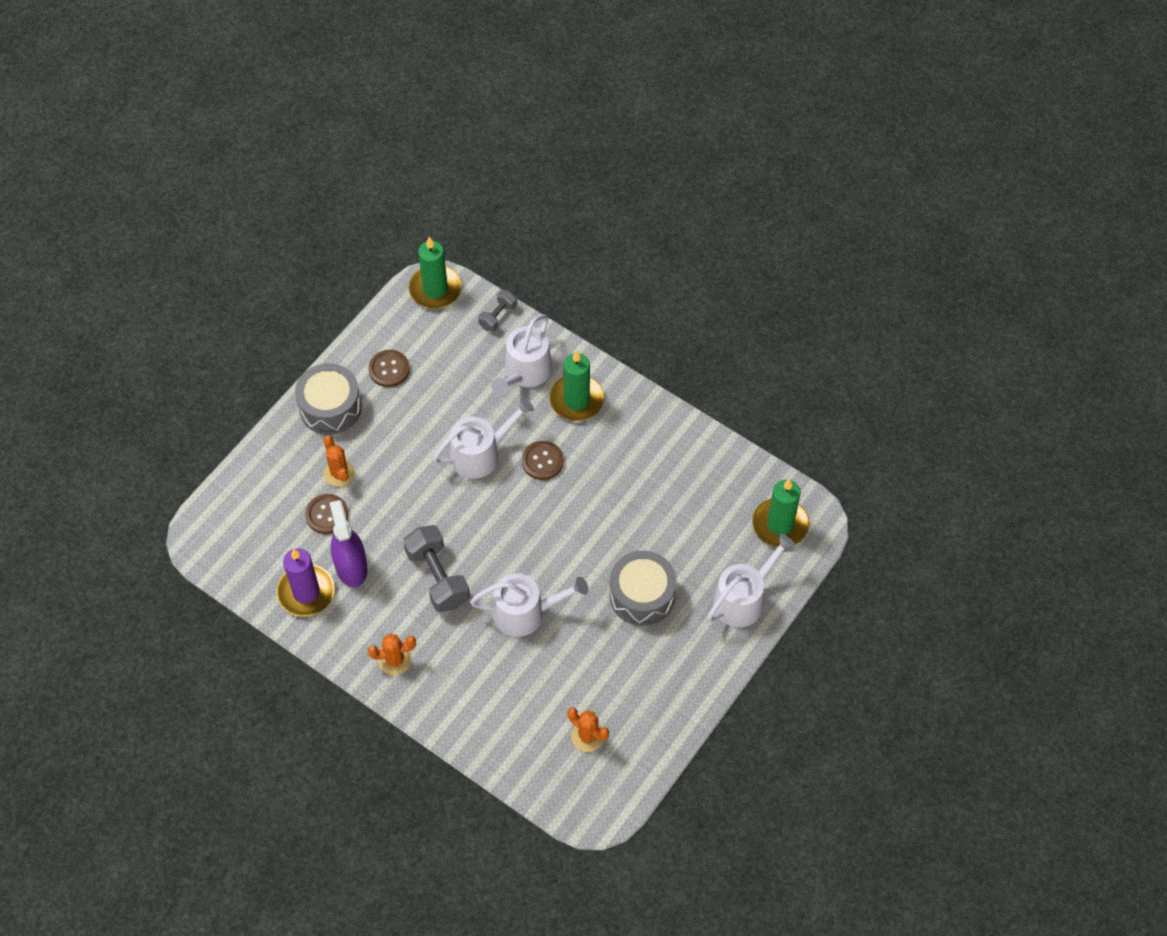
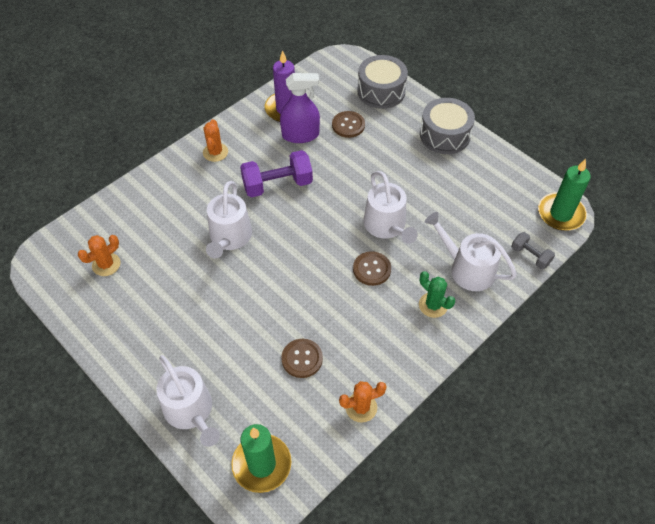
camera: 100 degrees right, 5 degrees down
orange cactus [323,436,355,487] -> orange cactus moved to [339,381,387,423]
brown button [368,350,410,387] -> brown button moved to [281,339,323,378]
grey dumbbell [403,525,470,612] -> purple dumbbell [240,150,313,197]
green candle [549,350,604,421] -> green cactus [419,271,455,318]
grey drum [609,551,677,626] -> grey drum moved to [357,55,408,109]

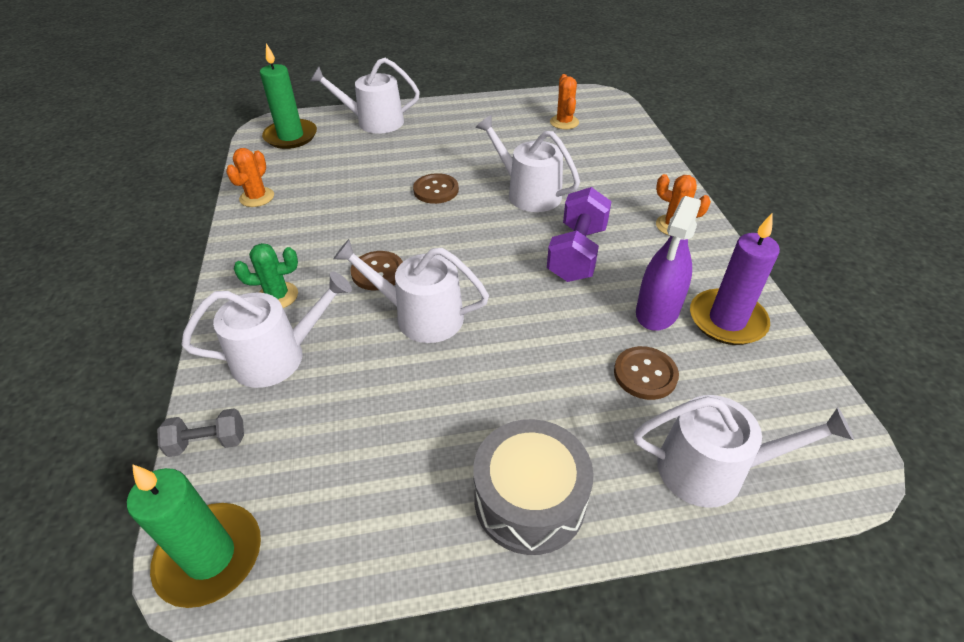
camera: 125 degrees right, 10 degrees down
brown button [281,339,323,378] -> brown button moved to [413,173,459,204]
grey drum [357,55,408,109] -> white watering can [633,395,854,508]

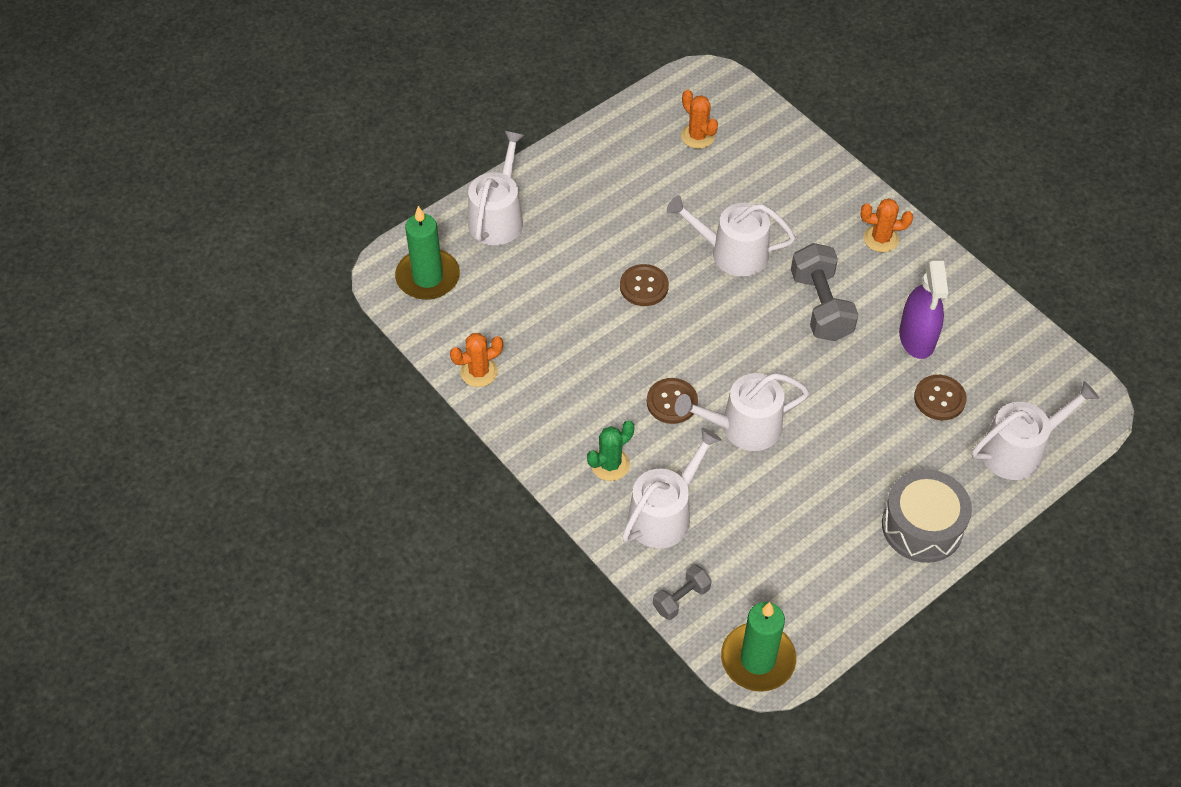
camera: 30 degrees left, 10 degrees up
orange cactus [226,148,274,207] -> orange cactus turned 75 degrees clockwise [450,333,503,387]
white watering can [310,58,420,134] -> white watering can turned 135 degrees clockwise [468,131,524,245]
purple dumbbell [547,187,612,282] -> grey dumbbell [791,243,859,341]
purple candle [690,214,780,345] -> none

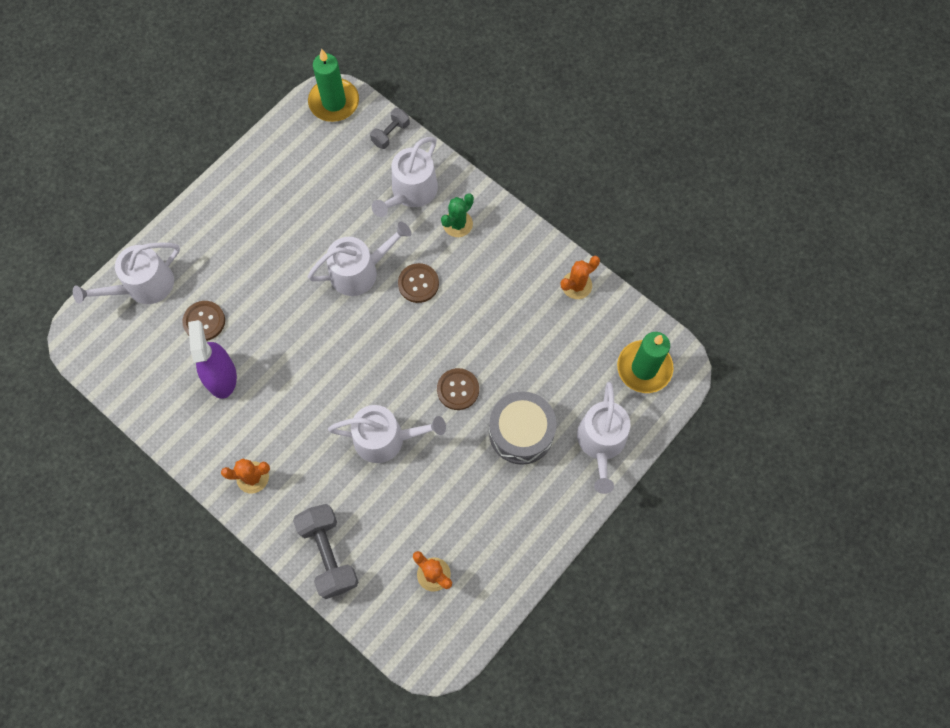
camera: 170 degrees right, 15 degrees up
grey dumbbell [791,243,859,341] -> grey dumbbell moved to [293,504,358,599]
grey drum [882,469,972,563] -> grey drum moved to [489,391,557,465]

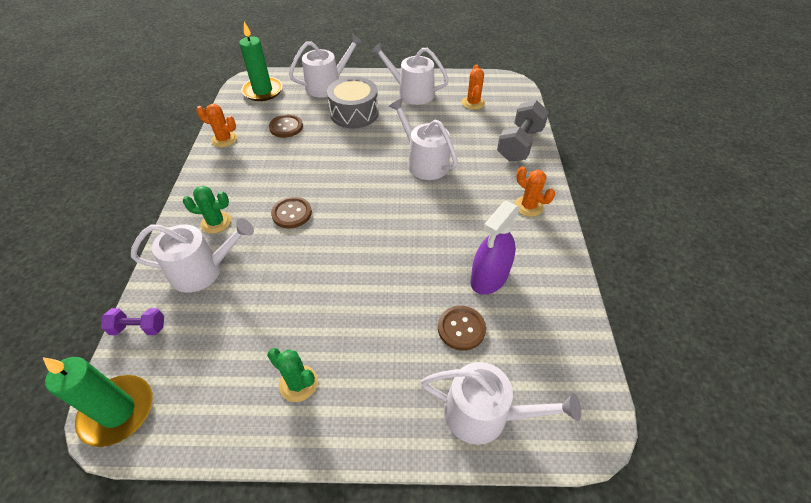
camera: 130 degrees left, 20 degrees down
white watering can [308,221,412,296] -> white watering can moved to [371,43,449,105]
grey dumbbell [370,108,410,149] -> purple dumbbell [101,308,164,335]
brown button [437,368,479,410] -> brown button moved to [269,114,303,138]
none -> green cactus [267,348,318,402]

